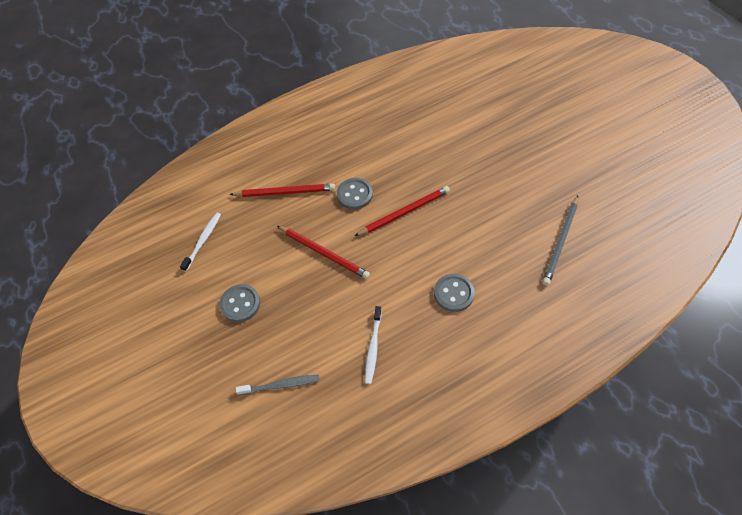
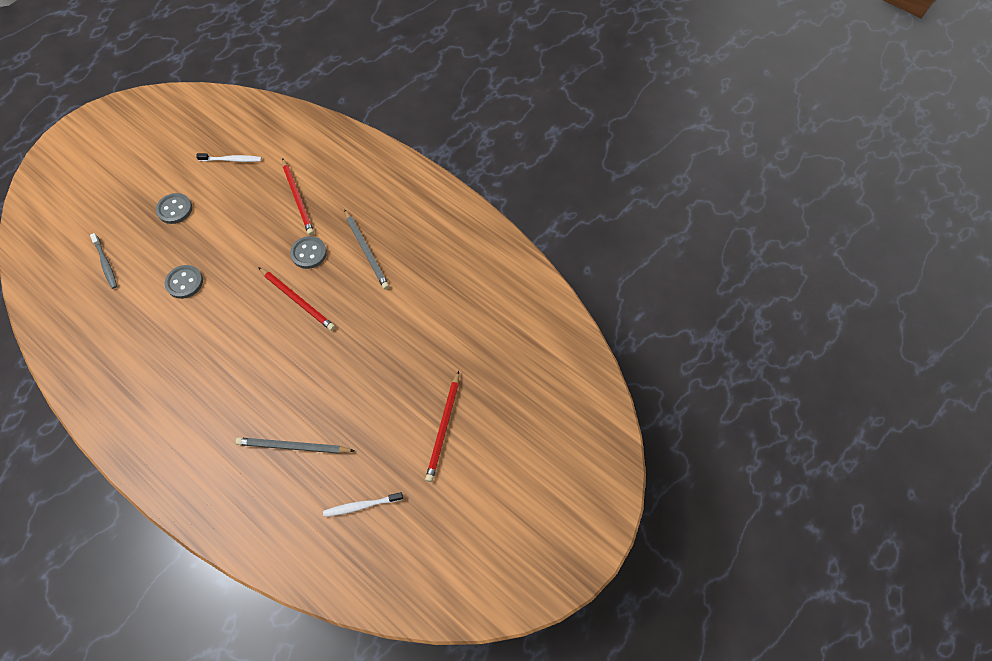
camera: 65 degrees right, 5 degrees up
red pencil [277,226,370,279] -> red pencil moved to [425,371,459,482]
white toothbrush [365,306,382,384] -> white toothbrush moved to [323,492,403,517]
grey button [434,274,475,312] -> grey button moved to [165,265,203,299]
none -> grey pencil [344,209,389,290]

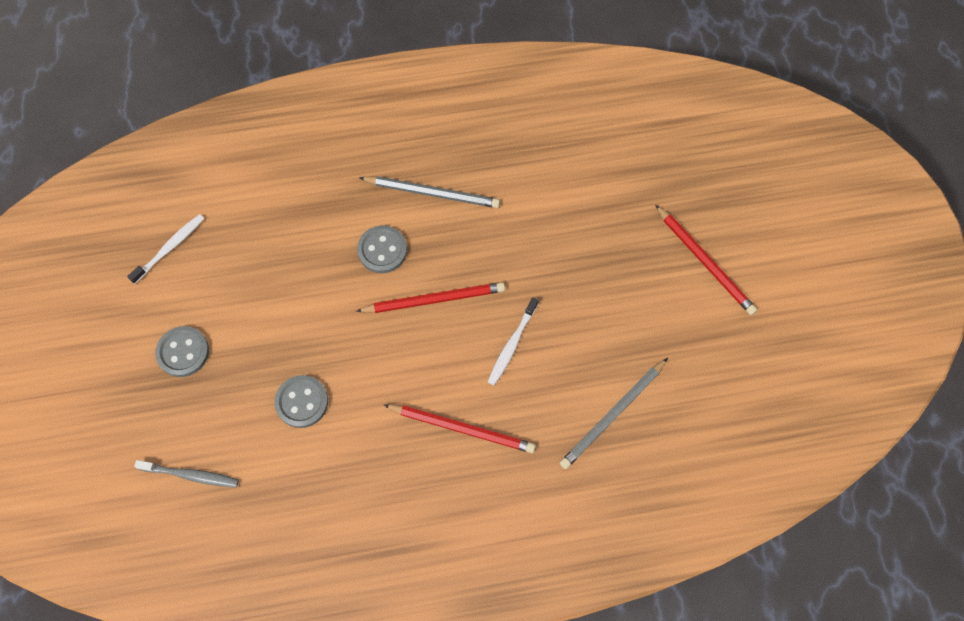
camera: 50 degrees left, 5 degrees up
red pencil [282,158,314,236] -> red pencil moved to [384,404,536,453]
white toothbrush [323,492,403,517] -> white toothbrush moved to [488,297,538,386]

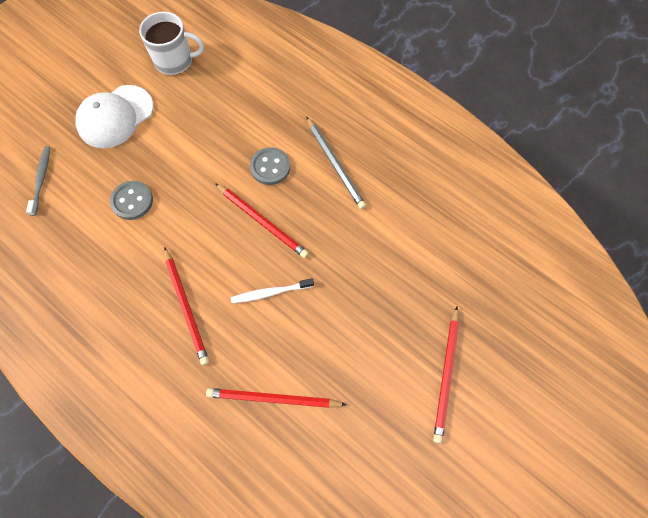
camera: 50 degrees right, 0 degrees up
white toothbrush [127,214,204,284] -> white mug [139,12,204,75]
grey toothbrush [134,460,239,487] -> grey toothbrush turned 150 degrees counterclockwise [26,146,50,216]
grey button [155,326,209,377] -> white cap [76,85,153,148]
grey pencil [560,358,668,469] -> red pencil [206,388,347,408]

